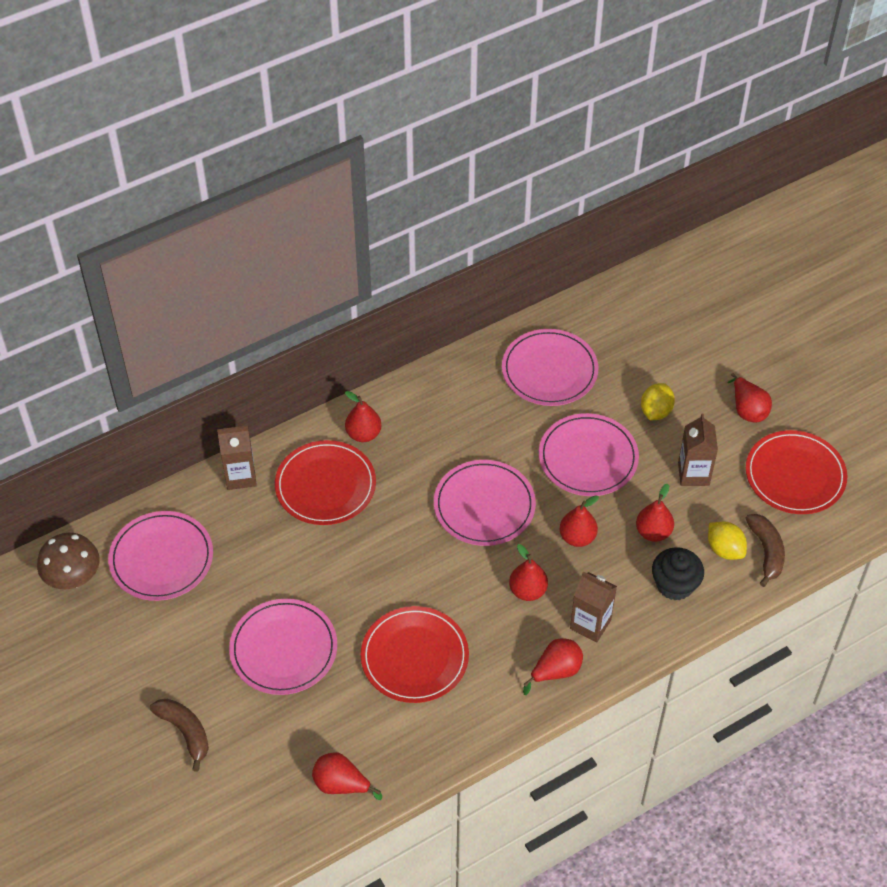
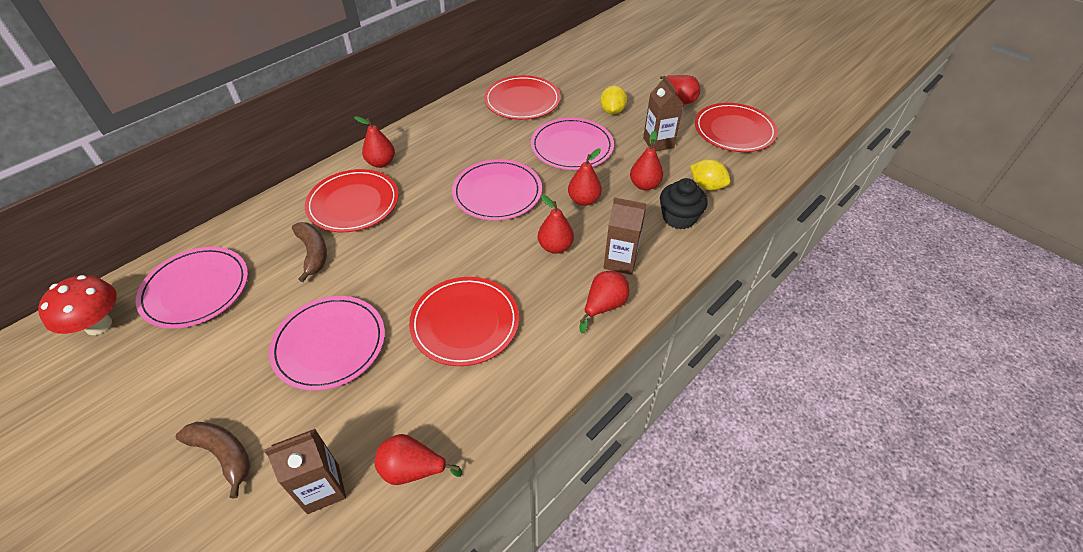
camera: 15 degrees left, 5 degrees down
brown mushroom [37,533,100,589] -> red mushroom [38,275,117,335]
brown carton [217,425,257,490] -> brown carton moved to [264,429,346,514]
pink plate [502,329,598,406] -> red plate [484,75,561,120]
brown banana [745,514,785,587] -> brown banana moved to [292,222,327,282]

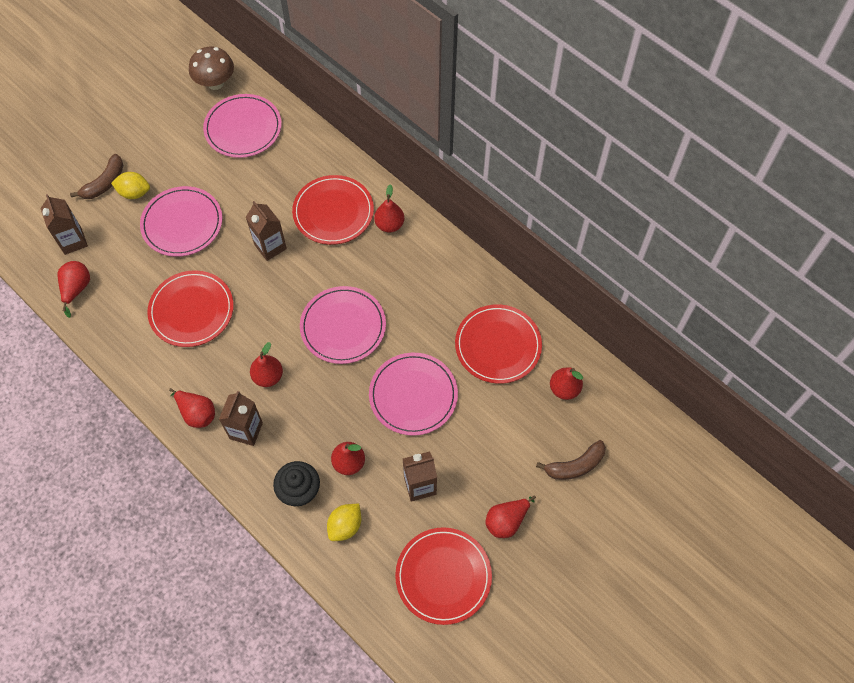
camera: 90 degrees right, 15 degrees up
red mushroom [38,275,117,335] -> brown mushroom [189,47,234,90]
brown banana [292,222,327,282] -> brown banana moved to [536,440,606,480]
red pear [568,149,602,206] -> red pear moved to [550,367,583,400]
yellow lemon [600,85,627,114] -> yellow lemon moved to [111,172,150,199]
none -> brown carton [246,201,287,261]

